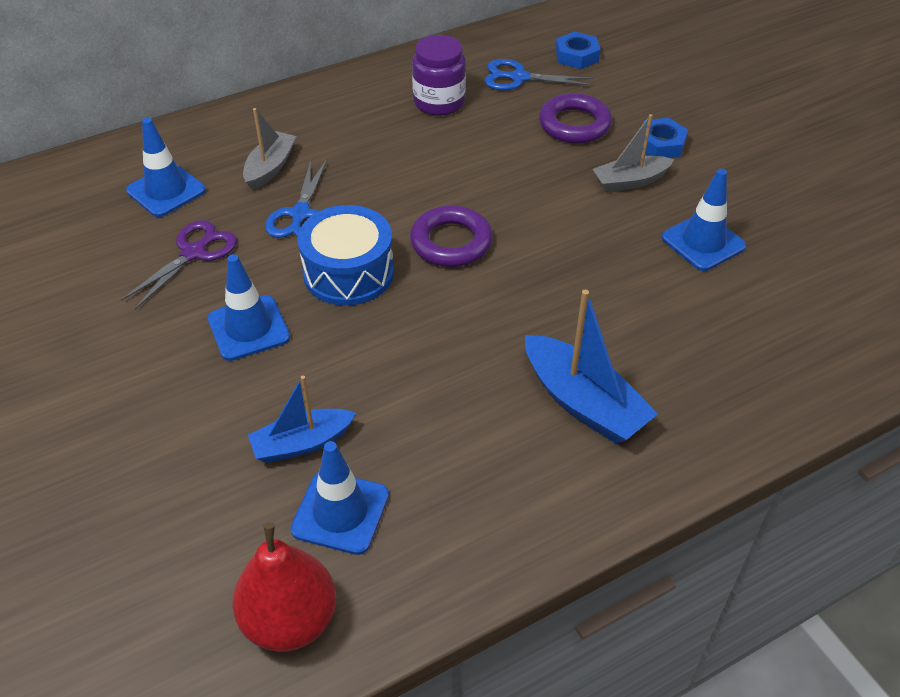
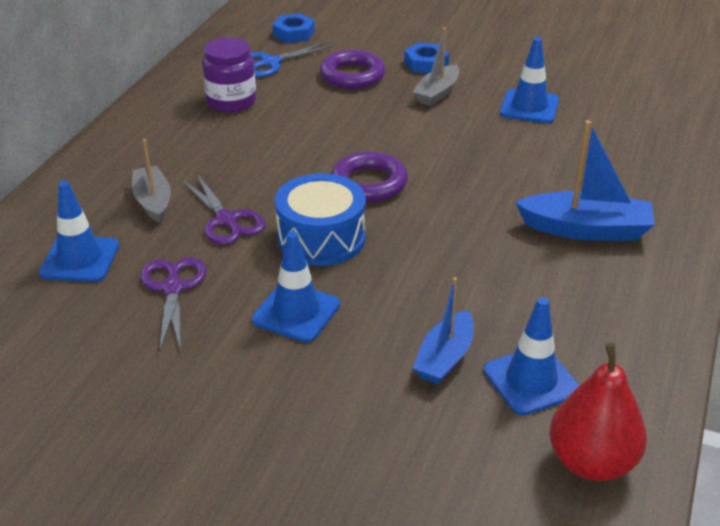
camera: 40 degrees left, 10 degrees down
blue scissors [265,159,327,238] -> purple scissors [182,174,266,245]

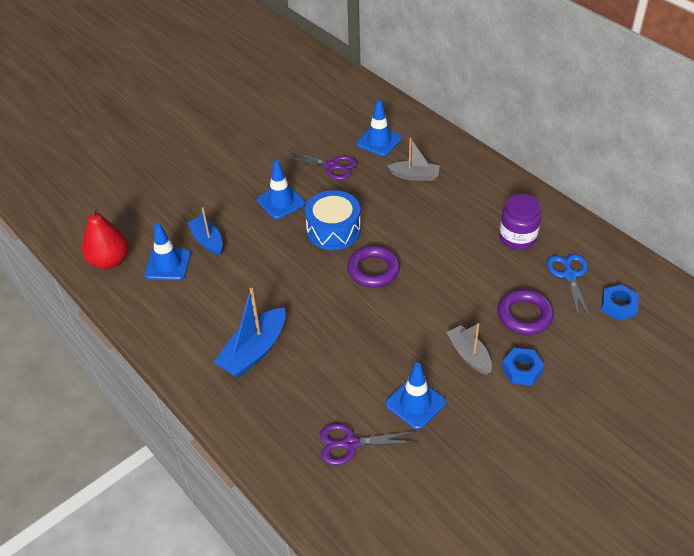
camera: 120 degrees right, 10 degrees up
purple scissors [182,174,266,245] -> purple scissors moved to [320,423,418,465]

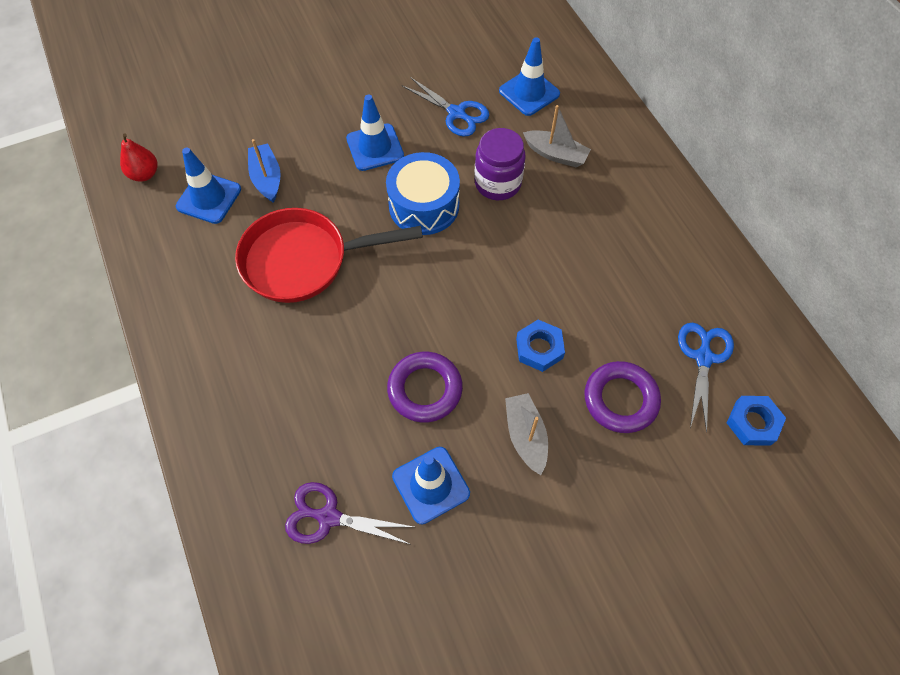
camera: 15 degrees right, 15 degrees up
red pear [81,204,129,269] -> red pear [120,134,157,182], size x0.61
blue boat [213,288,286,378] -> none
purple scissors [284,150,357,180] -> blue scissors [402,77,489,137]
purple ring [347,245,400,288] -> purple ring moved to [387,352,463,423]
purple jar [499,194,541,250] -> purple jar moved to [474,128,526,200]
blue nut [502,348,545,386] -> blue nut moved to [516,320,565,372]
none -> red pan [235,208,423,303]

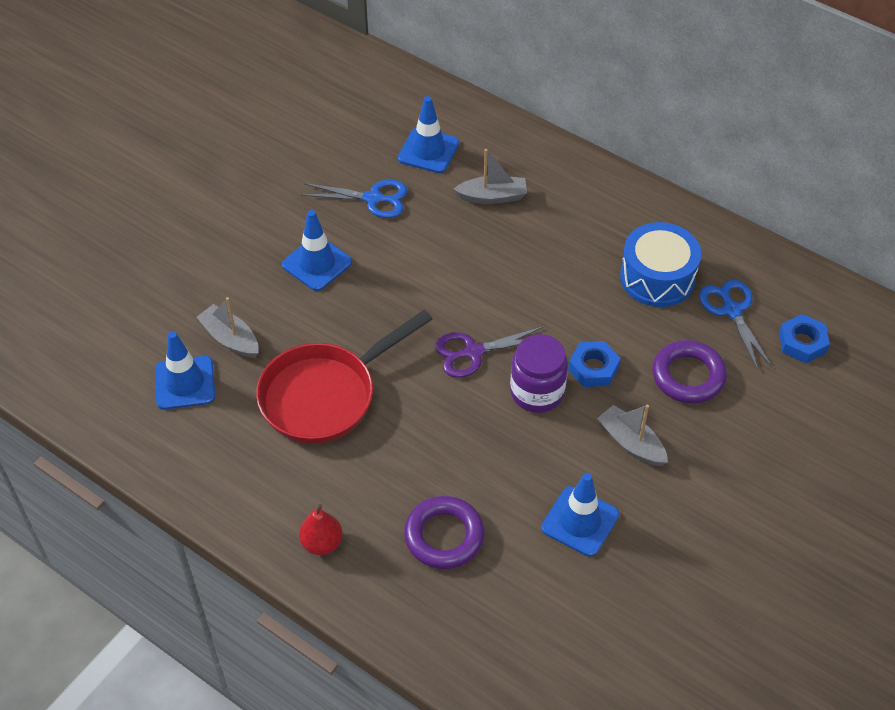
camera: 30 degrees left, 10 degrees down
red pear [120,134,157,182] -> red pear moved to [299,504,343,555]
blue boat [248,139,281,203] -> grey boat [196,297,259,358]
purple scissors [285,482,413,545] -> purple scissors moved to [435,326,545,378]
blue drum [386,152,460,235] -> blue drum moved to [620,222,701,307]
purple ring [387,352,463,423] -> purple ring moved to [404,496,485,569]
purple jar [474,128,526,200] -> purple jar moved to [510,334,568,413]

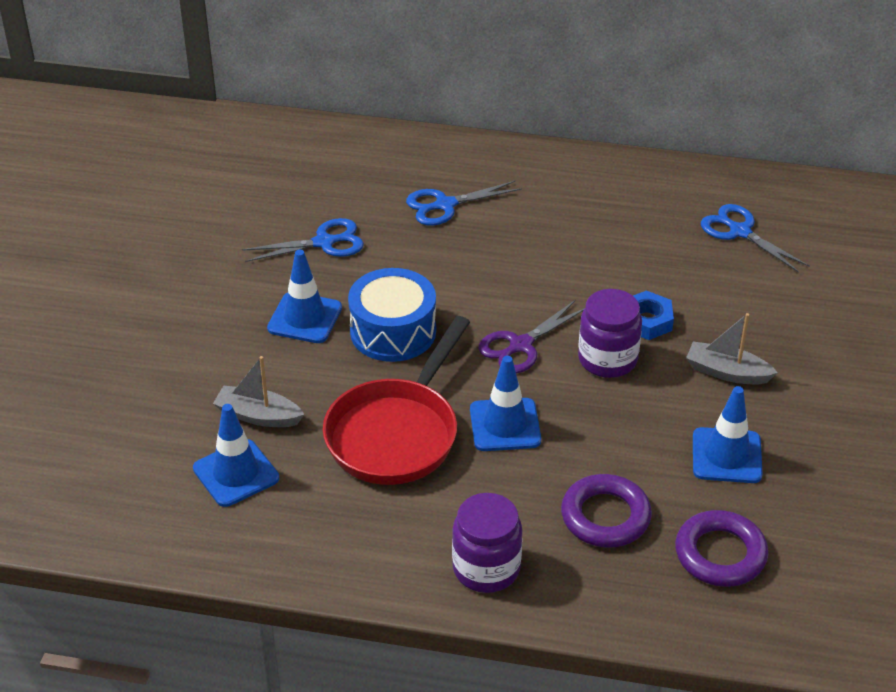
camera: 25 degrees left, 10 degrees down
red pear [299,504,343,555] -> purple jar [452,493,522,593]
blue traffic cone [398,96,459,173] -> blue traffic cone moved to [470,356,541,451]
grey boat [454,149,527,204] -> blue scissors [406,181,522,225]
blue drum [620,222,701,307] -> blue drum moved to [348,268,436,362]
purple ring [652,340,727,403] -> purple ring moved to [675,510,768,587]
blue nut [779,314,830,363] -> none

